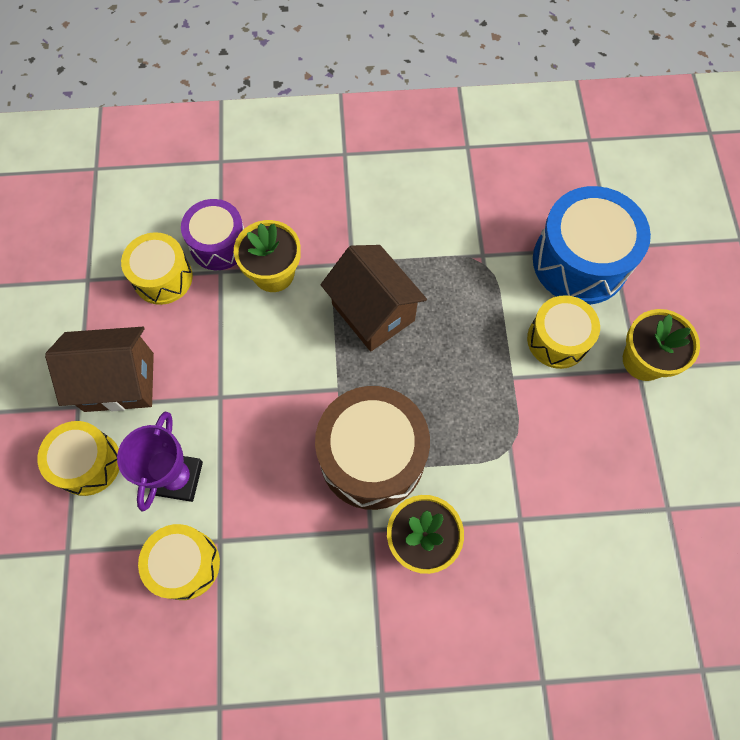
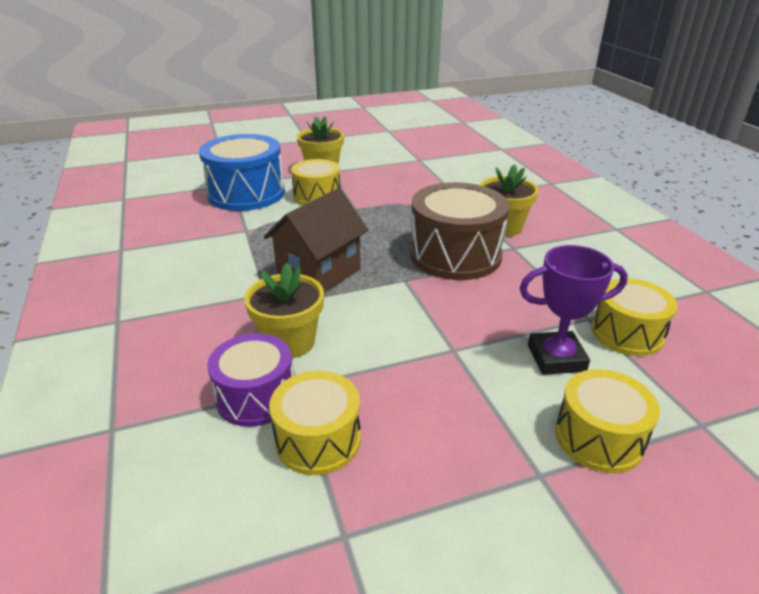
camera: 105 degrees left, 35 degrees down
brown house [45,327,154,412] -> none

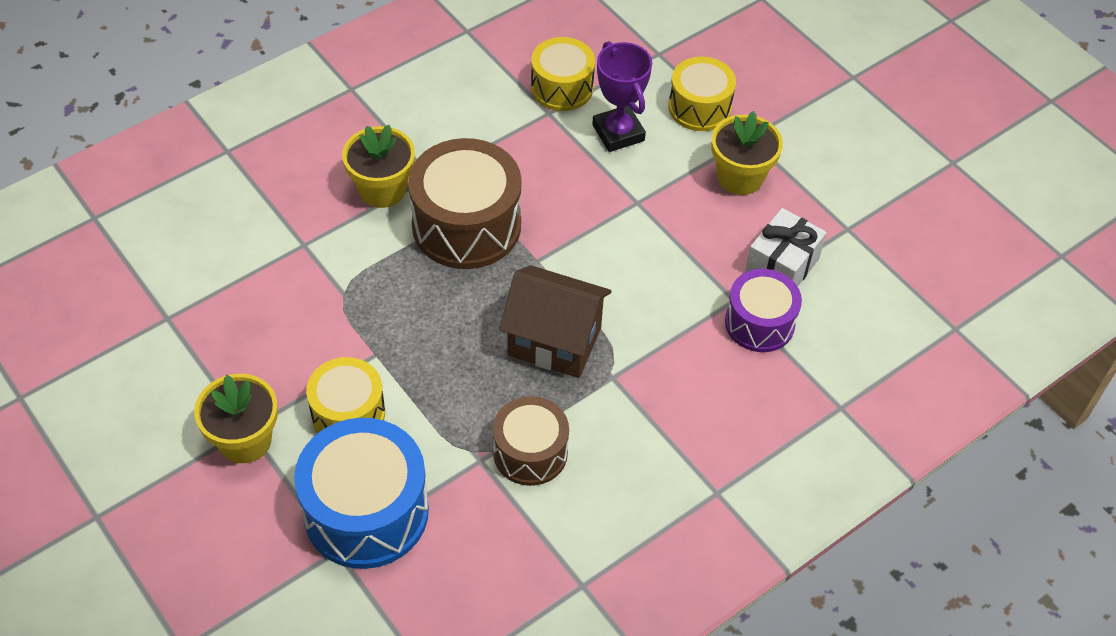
camera: 110 degrees left, 20 degrees up
yellow flower pot [244,262,324,358] -> yellow flower pot moved to [711,111,783,195]
yellow drum [269,371,361,475] -> white gift [745,208,827,287]
none -> brown drum [493,396,569,486]

